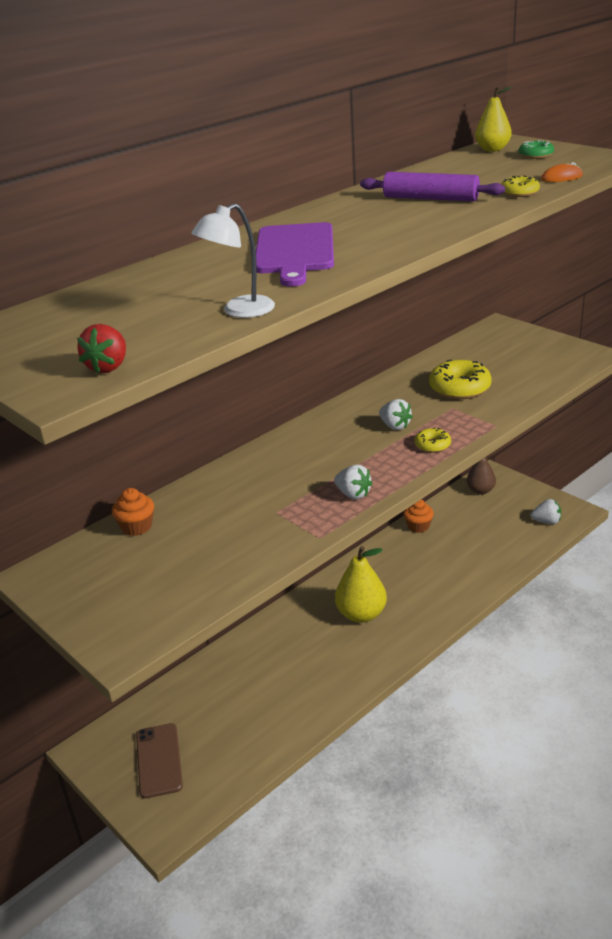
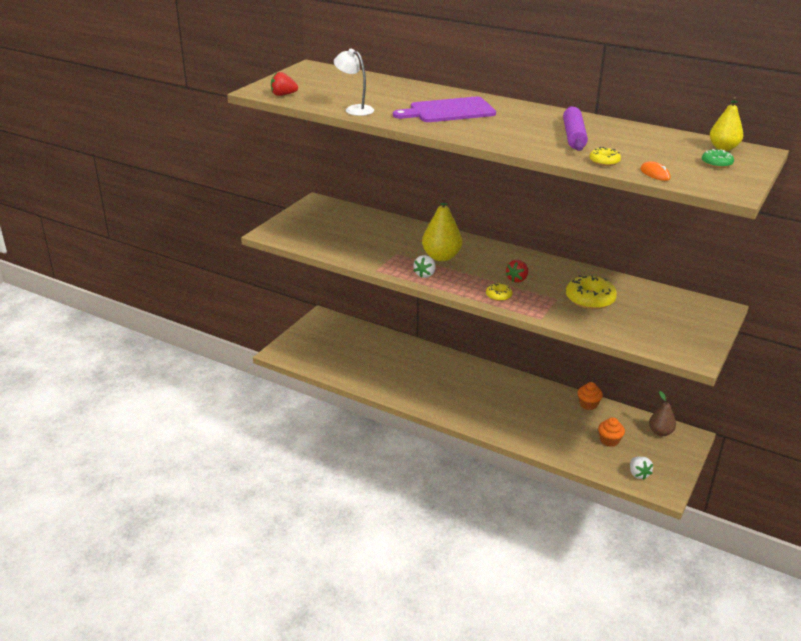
camera: 70 degrees right, 0 degrees up
orange cupcake [112,488,154,536] -> orange cupcake moved to [598,417,625,447]
brown phone [136,723,183,799] -> none
yellow pear [335,546,387,623] -> yellow pear moved to [422,197,462,261]
white strawberry [379,399,413,430] -> red strawberry [506,260,528,283]

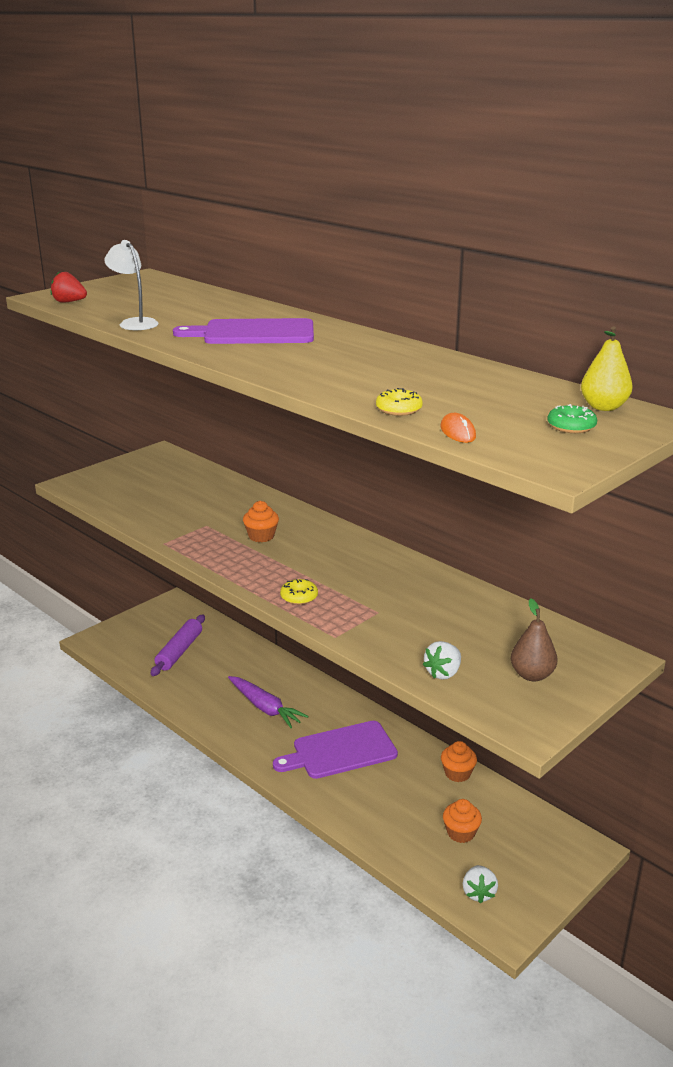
camera: 15 degrees right, 5 degrees down
white strawberry [413,255,436,278] -> white strawberry moved to [423,641,461,680]
yellow pear [422,197,462,261] -> orange cupcake [243,501,279,542]
red strawberry [506,260,528,283] -> none
purple rolling pin [563,106,588,151] -> purple rolling pin moved to [151,614,205,676]
yellow donut [566,275,617,309] -> none
brown pear [649,391,676,436] -> brown pear moved to [511,598,557,681]
none -> purple carrot [228,676,309,728]
none -> purple cutting board [273,721,398,779]

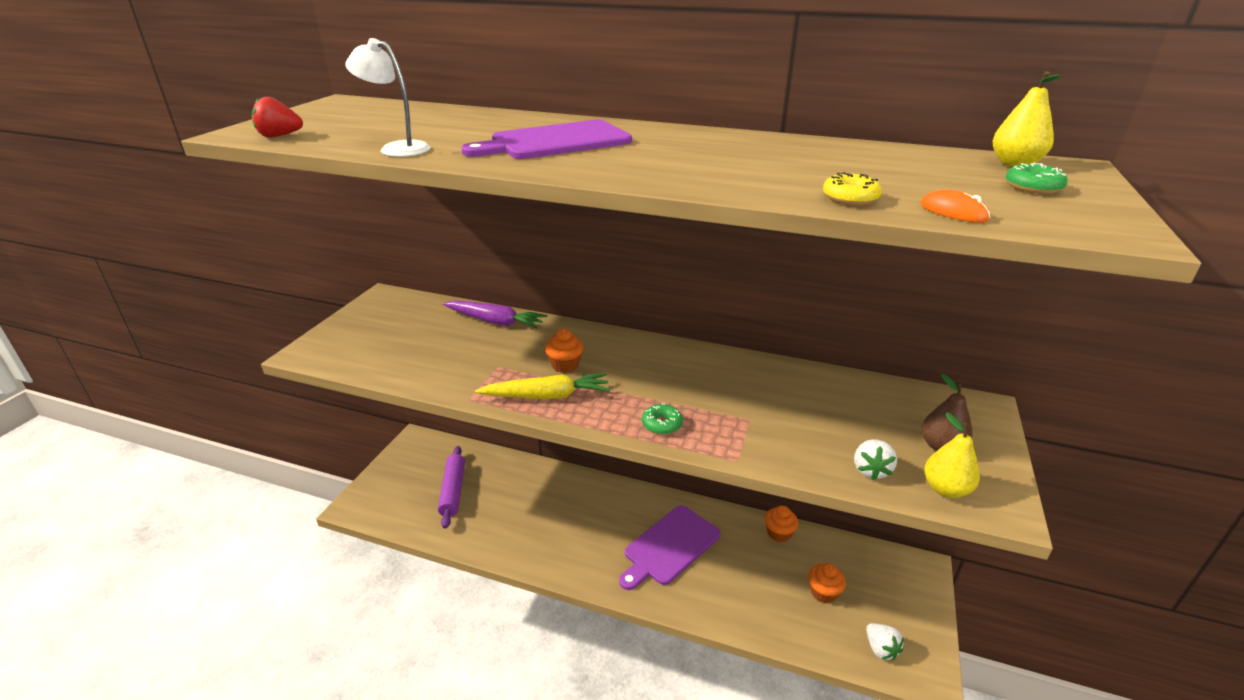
camera: 25 degrees left, 5 degrees up
purple carrot [228,676,309,728] -> purple carrot moved to [443,301,547,329]
yellow donut [280,579,318,605] -> green donut [642,403,683,435]
none -> yellow carrot [475,373,610,399]
none -> yellow pear [924,412,980,498]

